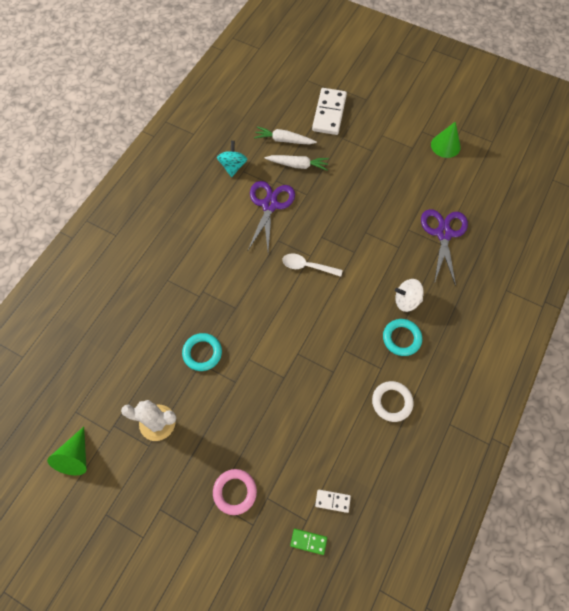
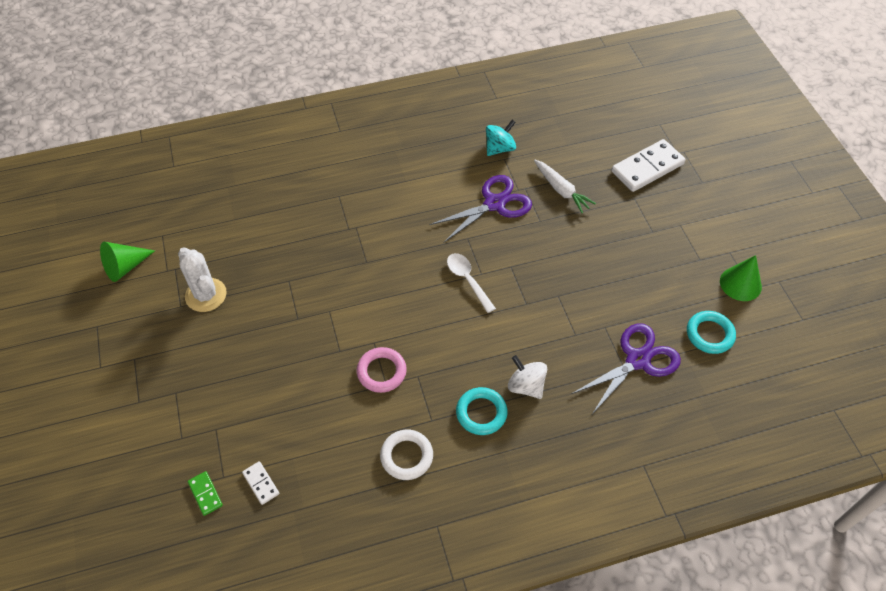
camera: 45 degrees right, 10 degrees down
turquoise ring [182,333,222,371] -> turquoise ring moved to [687,311,736,354]
pink ring [213,469,257,515] -> pink ring moved to [357,347,407,393]
white carrot [254,126,317,145] -> none

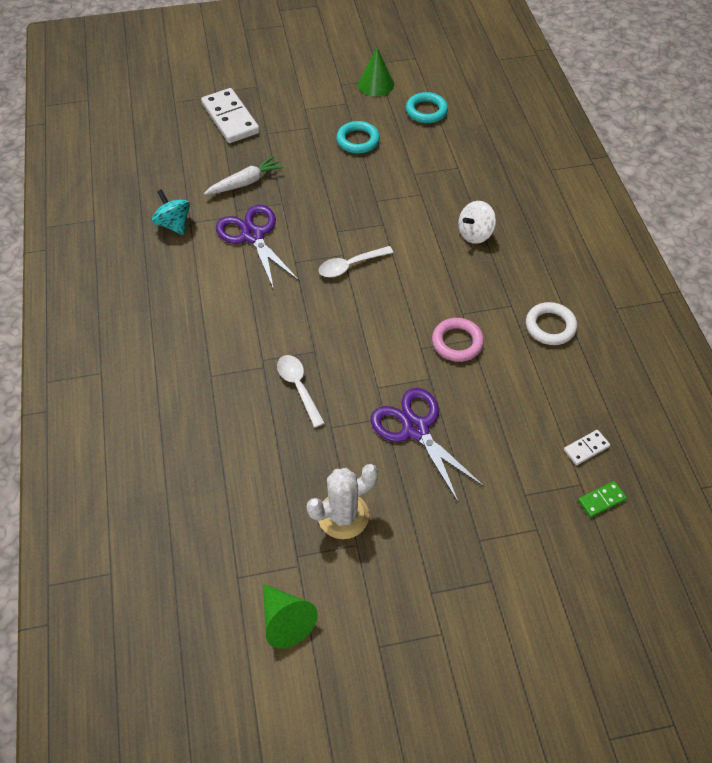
camera: 85 degrees left, 0 degrees up
turquoise ring [456,387,508,435] -> turquoise ring moved to [336,121,380,154]
purple scissors [571,323,681,414] -> purple scissors moved to [371,388,485,503]
none -> white spoon [277,355,325,427]

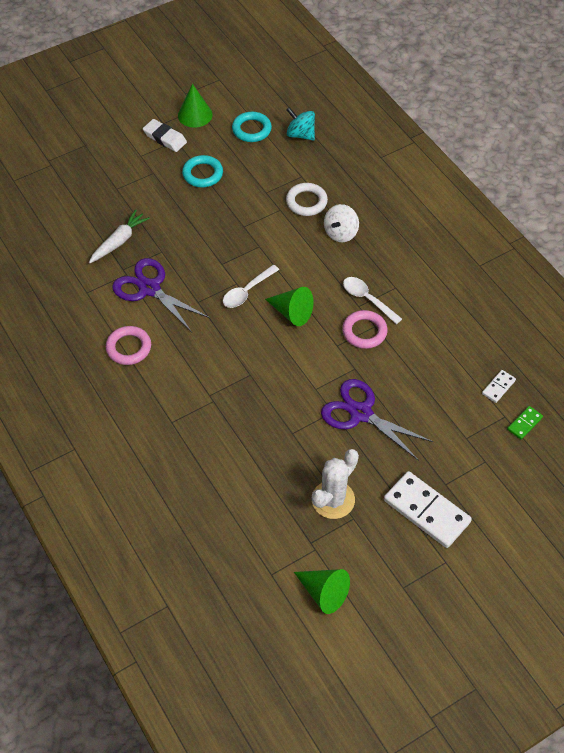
camera: 20 degrees left, 0 degrees up
turquoise spinning top [152,189,190,235] -> turquoise spinning top moved to [287,107,315,141]
white domino [201,88,260,143] -> white domino moved to [384,471,472,548]
white spoon [277,355,325,427] -> white spoon moved to [343,277,402,324]
white ring [526,302,577,345] -> white ring moved to [286,183,328,216]
none -> pink ring [106,326,151,365]
none -> white eraser [143,119,187,152]
none -> green cone [265,287,314,326]

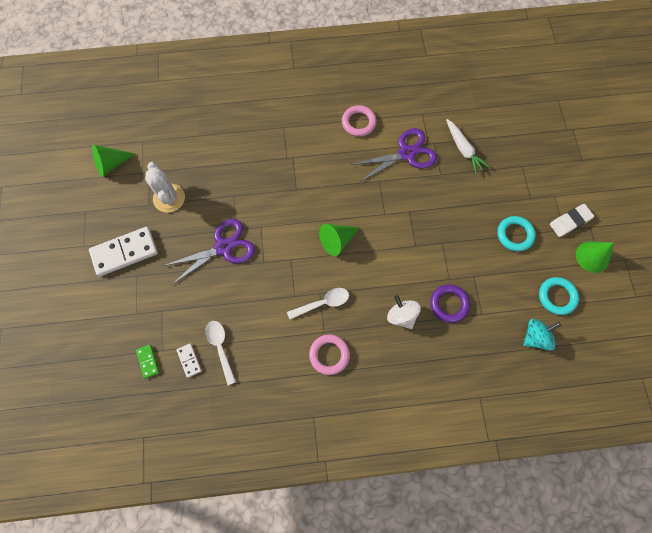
camera: 115 degrees right, 15 degrees up
white spoon [223,265,279,308] -> white spoon moved to [205,321,236,385]
white ring [286,183,328,216] -> purple ring [431,285,470,323]
pink ring [342,310,388,349] -> pink ring moved to [309,334,350,375]

